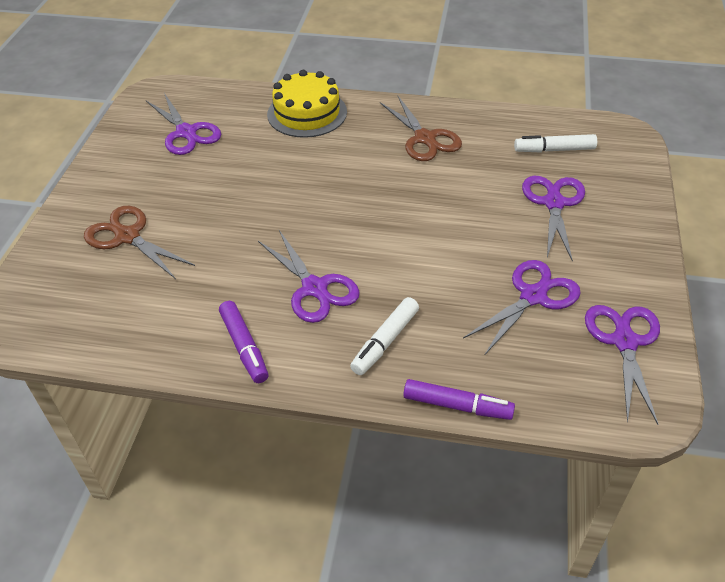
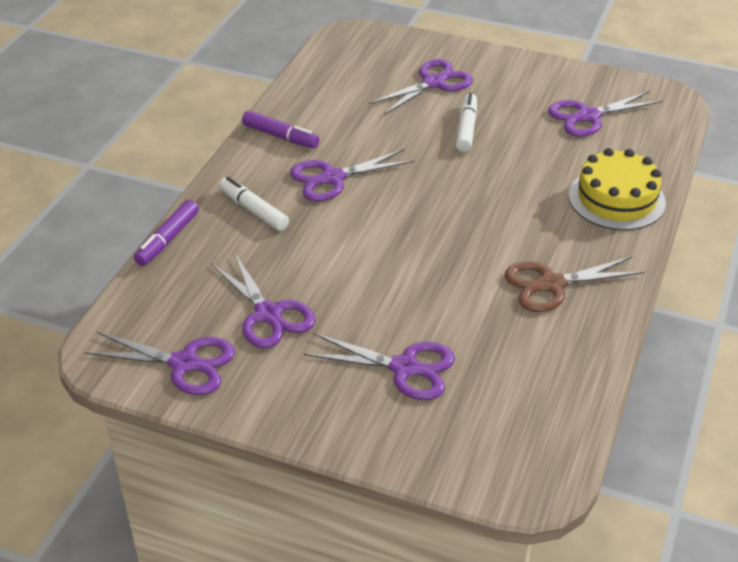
camera: 100 degrees right, 5 degrees down
brown scissors [84,206,195,279] -> purple scissors [369,59,473,115]
purple marker [219,301,269,383] -> purple marker turned 135 degrees counterclockwise [242,110,319,148]
white marker [514,134,597,152] -> white marker moved to [456,93,477,152]

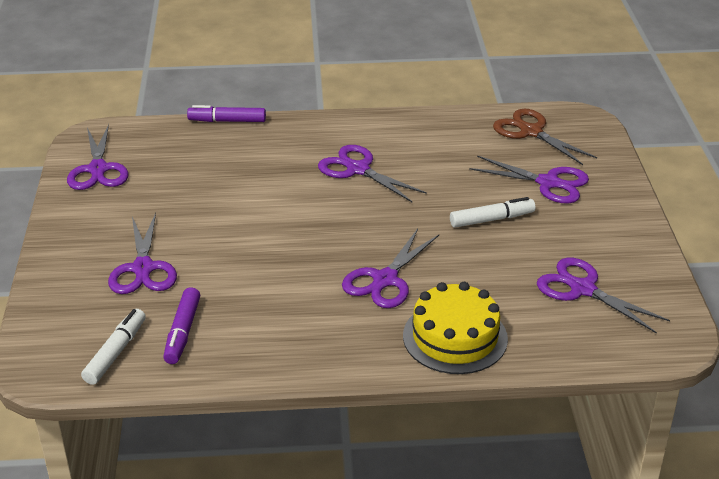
camera: 65 degrees right, 5 degrees down
purple scissors [211,253,315,348] -> purple scissors moved to [342,229,439,308]
white marker [219,177,289,231] -> white marker moved to [81,309,146,385]
purple marker [242,110,319,148] -> purple marker moved to [163,287,200,364]
brown scissors [505,256,645,312] -> brown scissors moved to [493,109,597,165]

